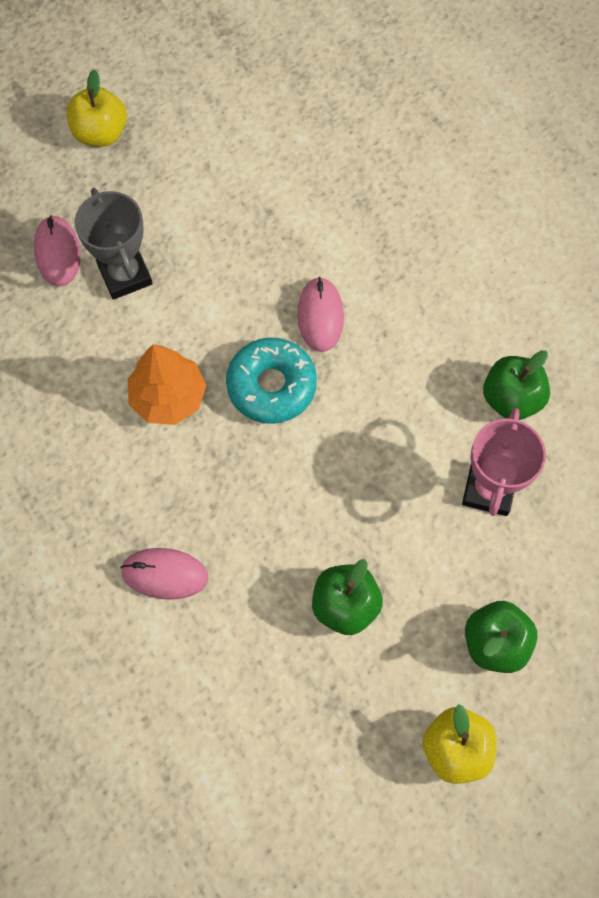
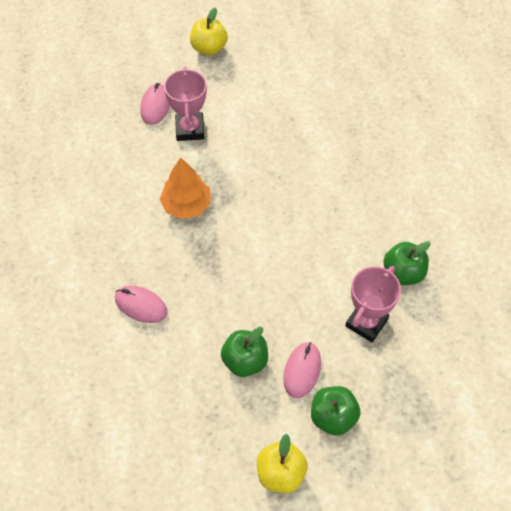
camera: 20 degrees right, 10 degrees down
grey trophy [75,188,153,300] -> pink trophy [164,67,207,141]
turquoise donut [226,338,317,424] -> none
pink mouse [297,277,344,352] -> pink mouse moved to [283,342,321,398]

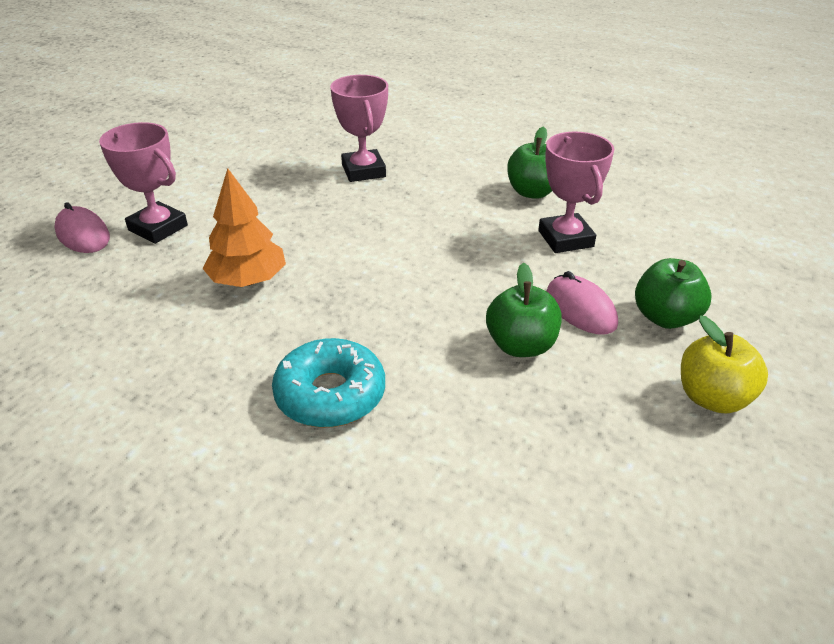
camera: 50 degrees left, 20 degrees down
pink mouse [115,285,167,323] -> turquoise donut [272,338,385,428]
yellow apple [190,7,228,55] -> none
none -> pink trophy [330,75,388,182]

